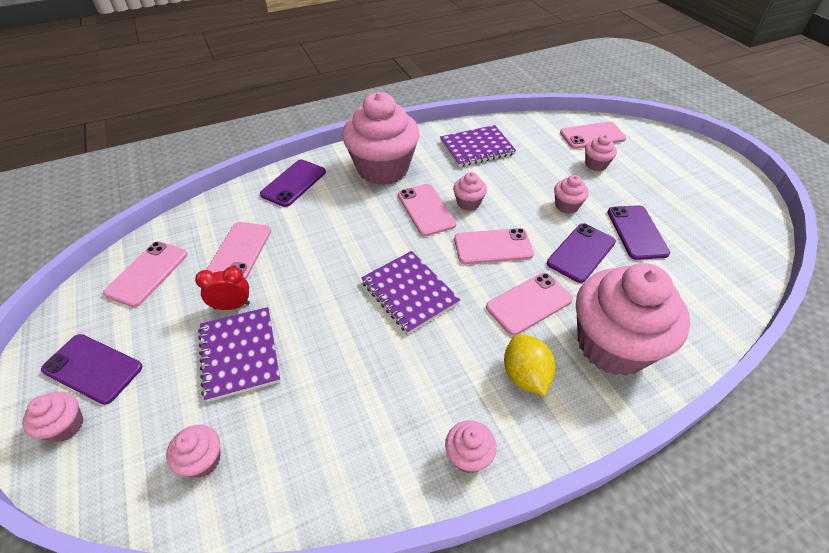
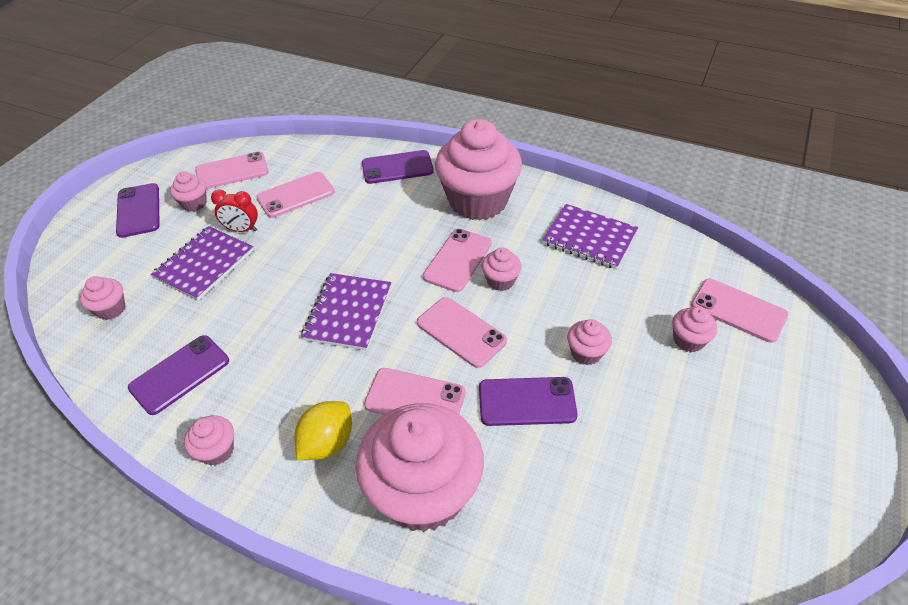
camera: 50 degrees right, 0 degrees up
pink cupcake [22,391,83,442] -> pink cupcake moved to [170,171,207,212]
red clock [195,266,250,310] -> red clock turned 150 degrees clockwise [211,190,258,232]
purple phone [608,205,670,260] -> purple phone moved to [128,335,229,415]

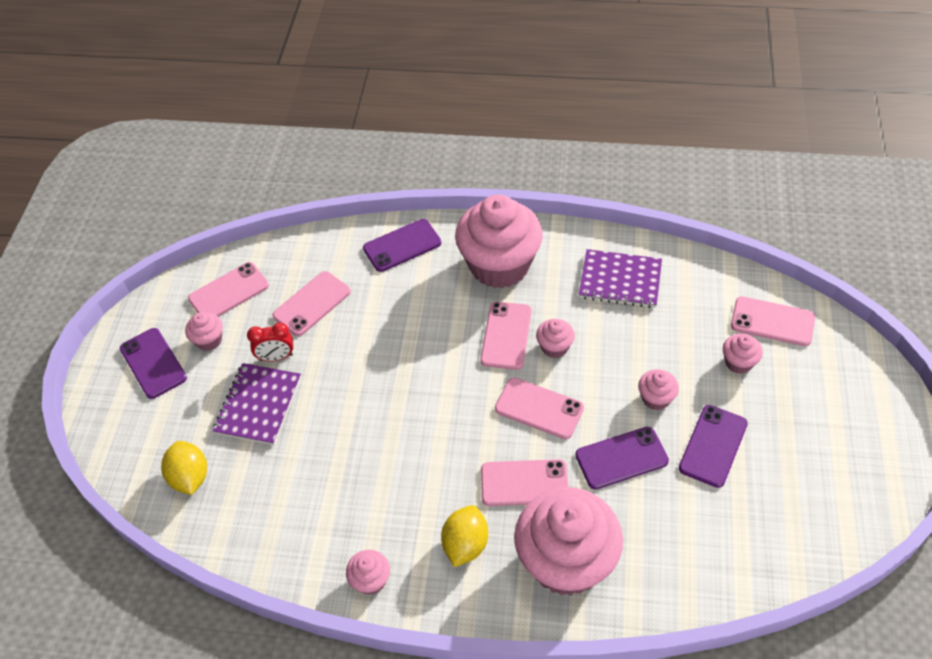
camera: 15 degrees left, 5 degrees up
pink cupcake [80,276,126,320] -> yellow lemon [161,441,207,495]
purple phone [128,335,229,415] -> purple phone moved to [679,405,748,488]
purple notebook [301,273,391,351] -> none

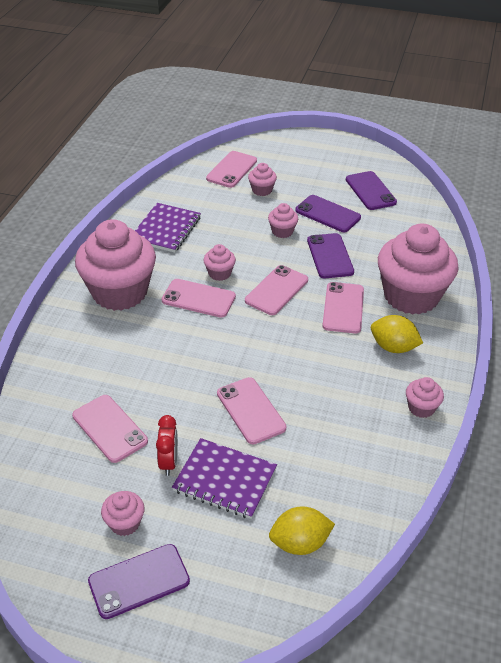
camera: 85 degrees left, 10 degrees down
pink phone [188,262,269,317] -> pink phone moved to [217,377,286,445]
purple phone [363,219,441,272] -> purple phone moved to [346,171,397,210]

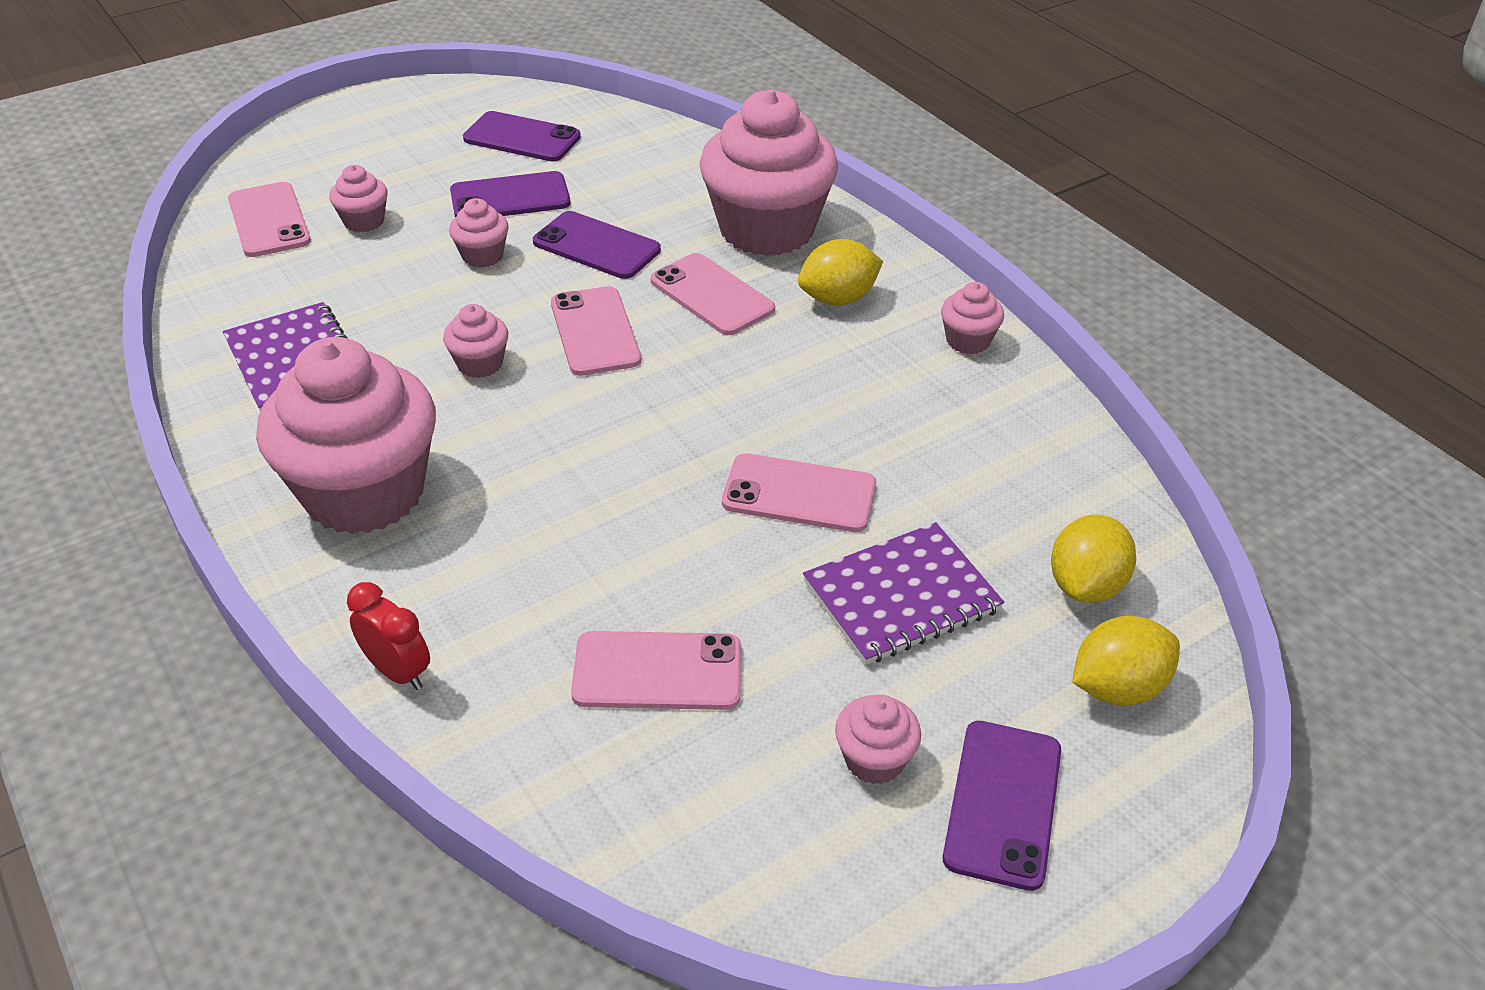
camera: 50 degrees left, 0 degrees up
red clock [156,415,178,476] -> red clock moved to [347,582,430,690]
pink phone [162,279,236,318] -> none
none -> yellow lemon [1072,616,1180,706]

